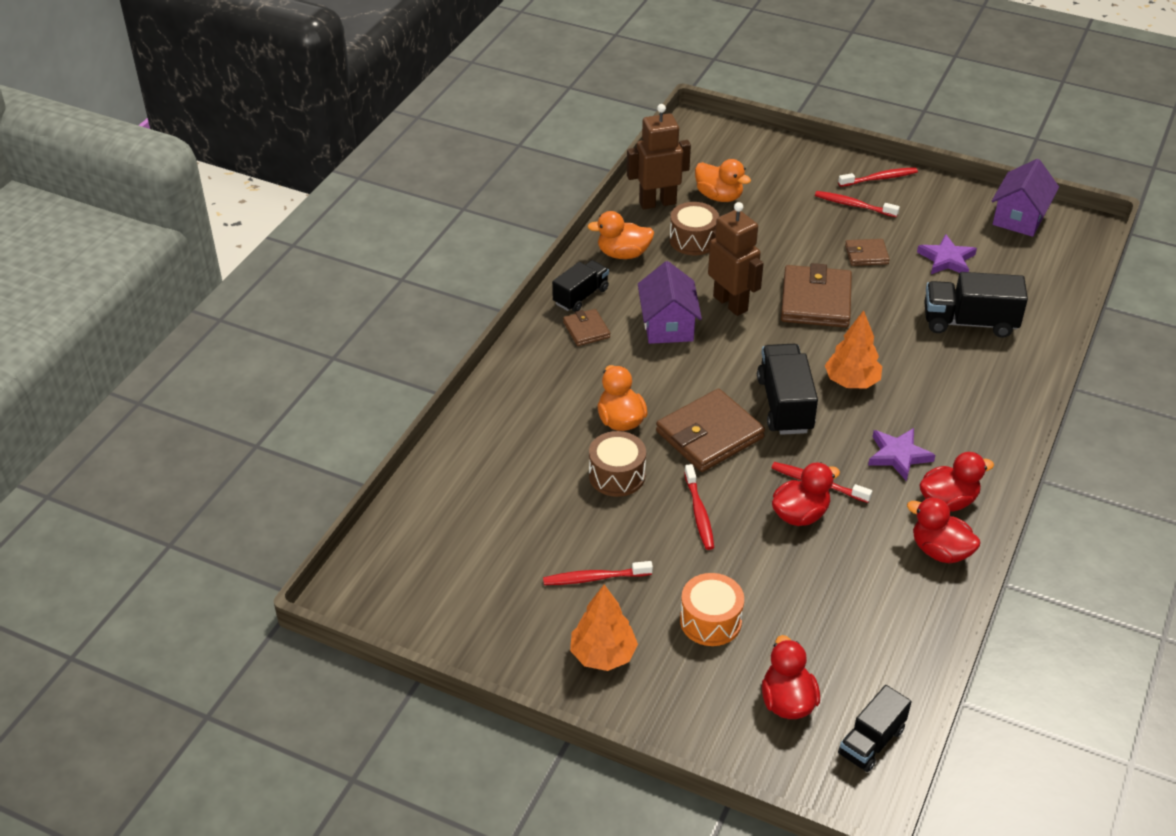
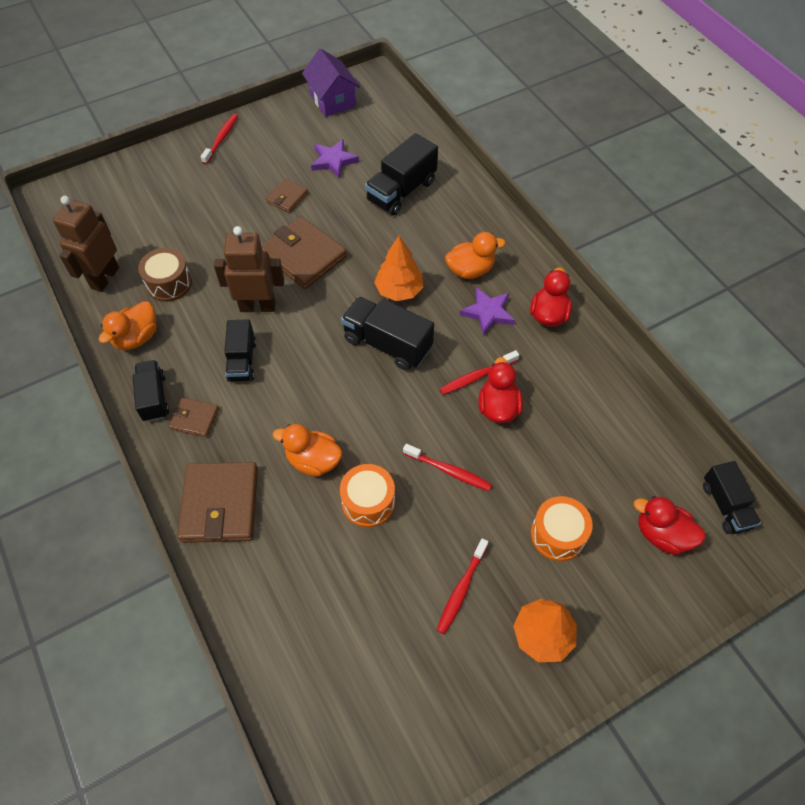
camera: 55 degrees left, 15 degrees up
brown drum [589,431,646,497] -> orange drum [340,464,395,527]
purple house [638,261,702,344] -> black truck [224,319,256,382]
brown wallet [656,389,765,472] -> brown wallet moved to [177,462,258,543]
orange duck [695,159,751,202] -> orange duck moved to [445,232,505,279]
red toothbrush [815,191,900,217] -> none
red duck [907,497,981,564] -> none

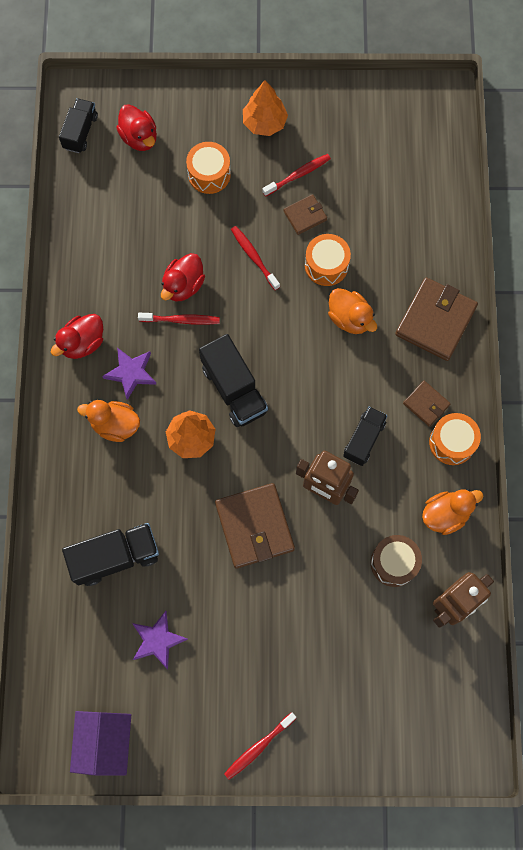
camera: 150 degrees left, 15 degrees up
black truck [132,360,169,422] -> orange drum [429,413,481,465]
brown wallet [266,179,308,213] -> brown wallet moved to [284,194,327,235]

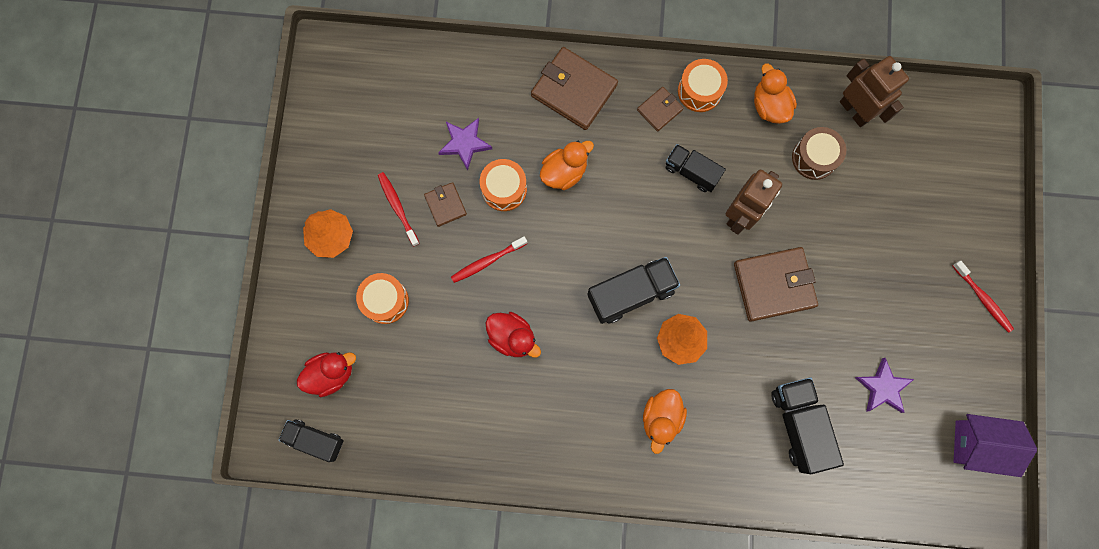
camera: 85 degrees left, 5 degrees up
red duck [51,314,103,359] -> none
purple star [102,348,157,400] -> purple star moved to [438,118,492,170]
red toothbrush [138,313,220,325] -> none

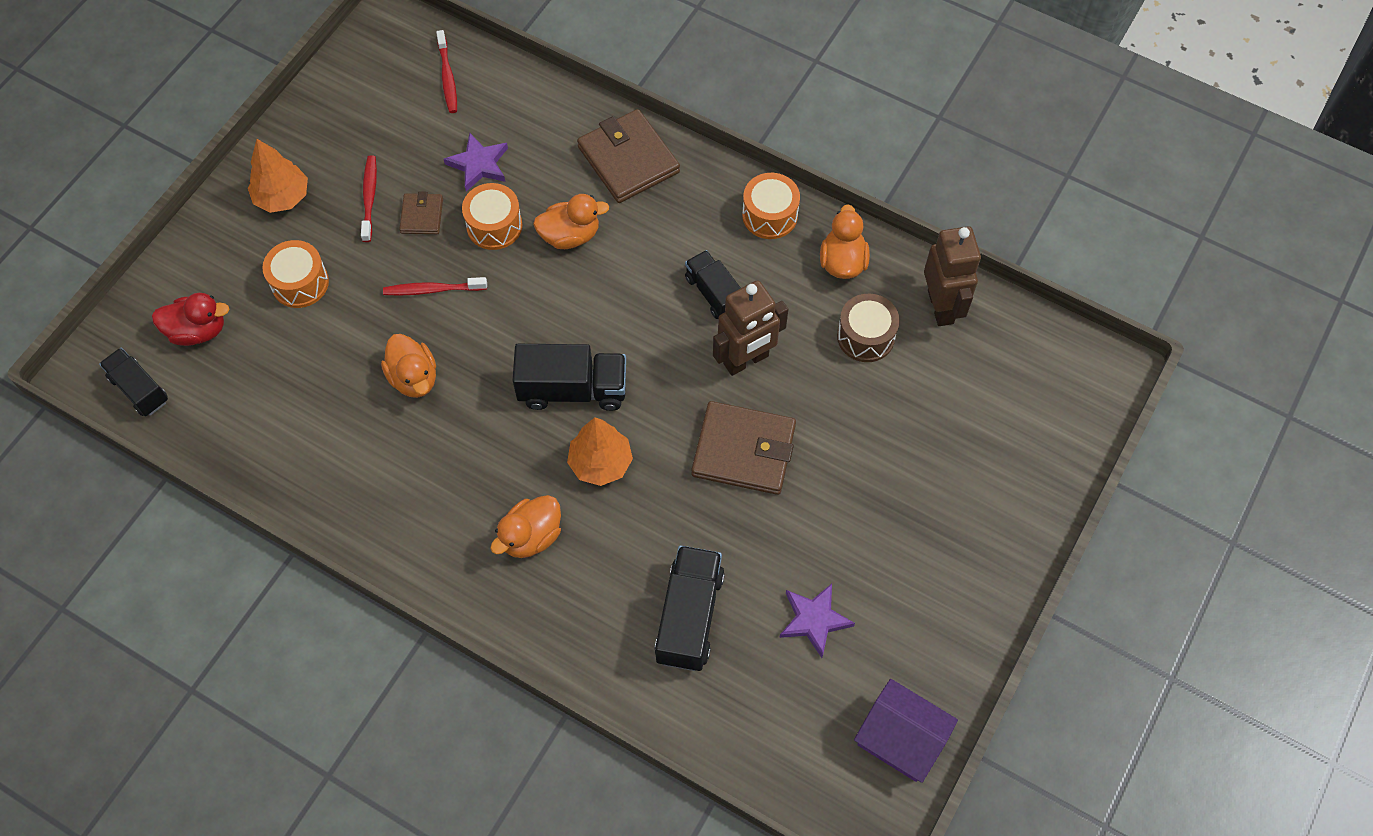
camera: 25 degrees right, 15 degrees down
red duck [486,312,541,357] -> orange duck [381,334,436,398]
brown wallet [637,87,683,131] -> none
red toothbrush [953,261,1014,333] -> red toothbrush moved to [436,30,457,113]

